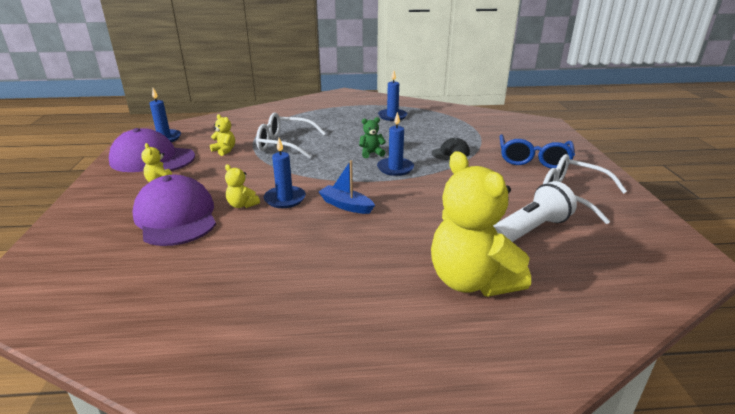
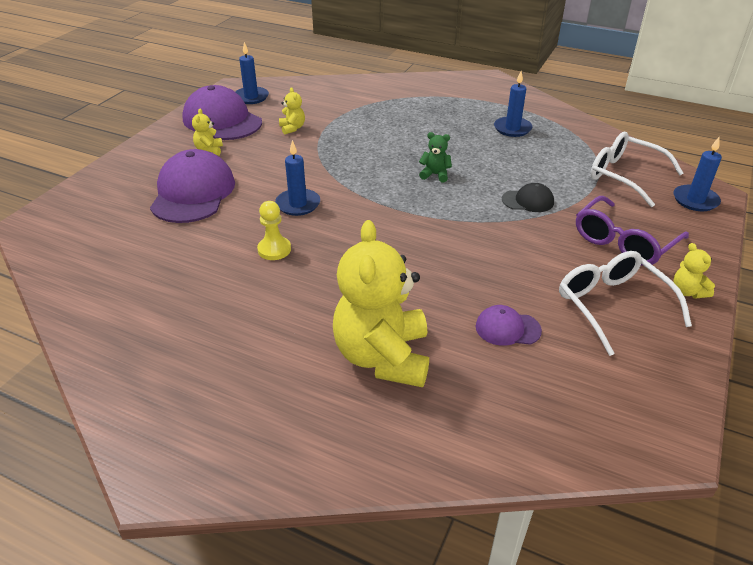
camera: 30 degrees right, 10 degrees up
yellow teddy bear [225,164,260,208] -> yellow teddy bear moved to [673,243,715,299]
white glasses [256,112,326,159] -> white glasses moved to [590,132,683,207]
blue boat [319,160,375,214] -> none
blue candle [377,112,414,176] -> blue candle moved to [673,137,722,211]
white flashlight [493,181,577,242] -> purple cap [476,305,542,346]
blue glasses [500,135,575,169] -> purple glasses [576,196,689,266]
none -> yellow pawn [257,201,291,260]

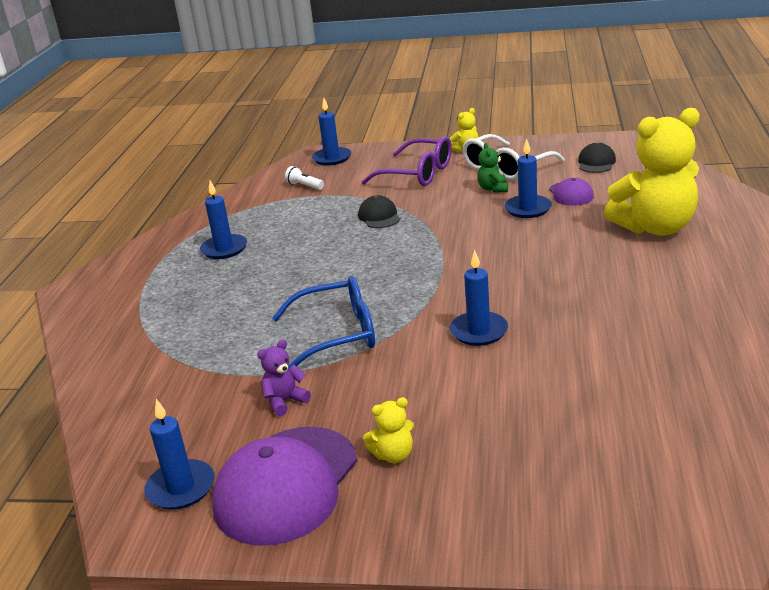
camera: 105 degrees left, 10 degrees down
purple cap [150,149,235,223] -> none
yellow pawn [257,201,291,260] -> none
yellow teddy bear [279,87,305,134] -> purple teddy bear [257,339,311,416]
green teddy bear [419,132,452,182] -> green teddy bear moved to [477,143,508,192]
white glasses [590,132,683,207] -> white flashlight [285,166,324,190]
none -> blue glasses [272,276,375,368]
none -> blue candle [504,139,552,218]
none -> black cap [578,143,616,173]

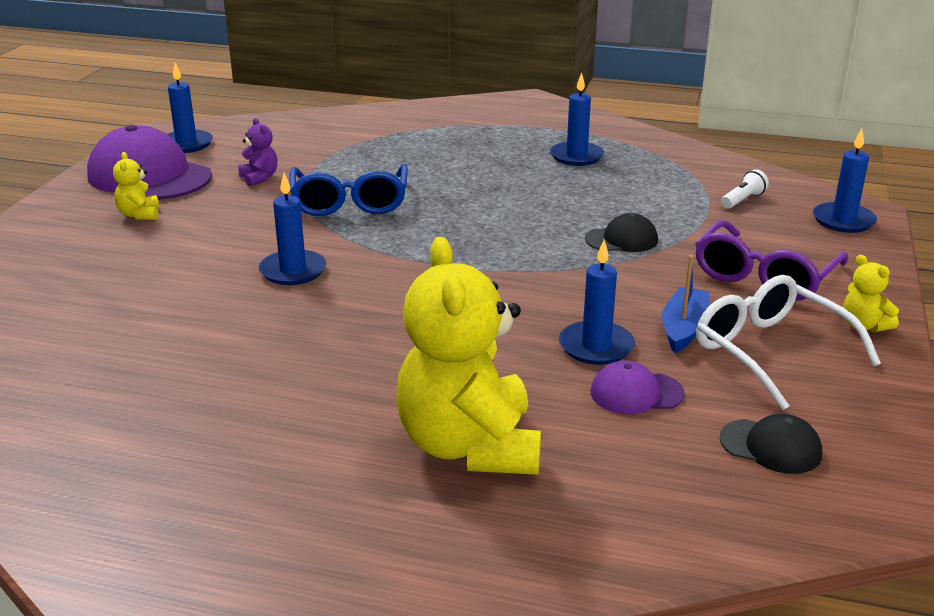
camera: 95 degrees right, 0 degrees up
green teddy bear [477,143,508,192] -> blue boat [662,255,709,353]

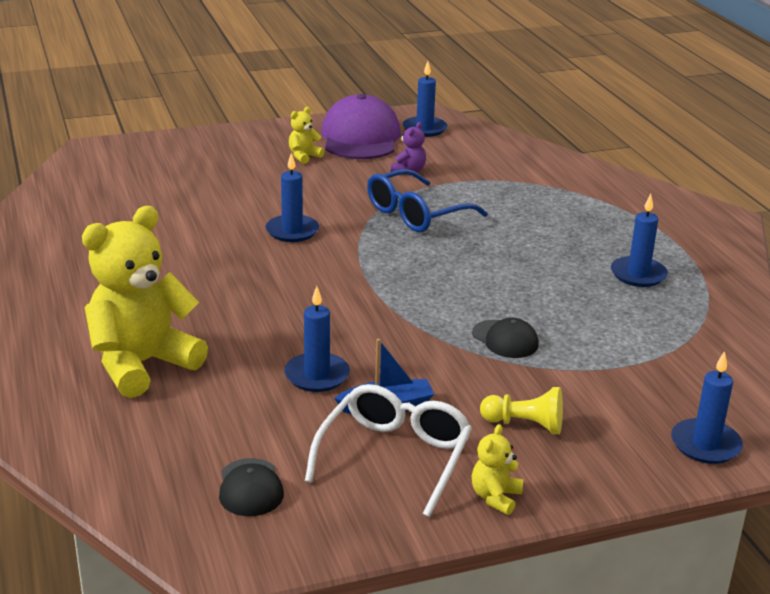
camera: 55 degrees right, 0 degrees up
purple cap [591,360,685,414] -> none
purple glasses [695,220,848,301] -> yellow pawn [480,387,563,434]
white flashlight [721,169,769,209] -> none

